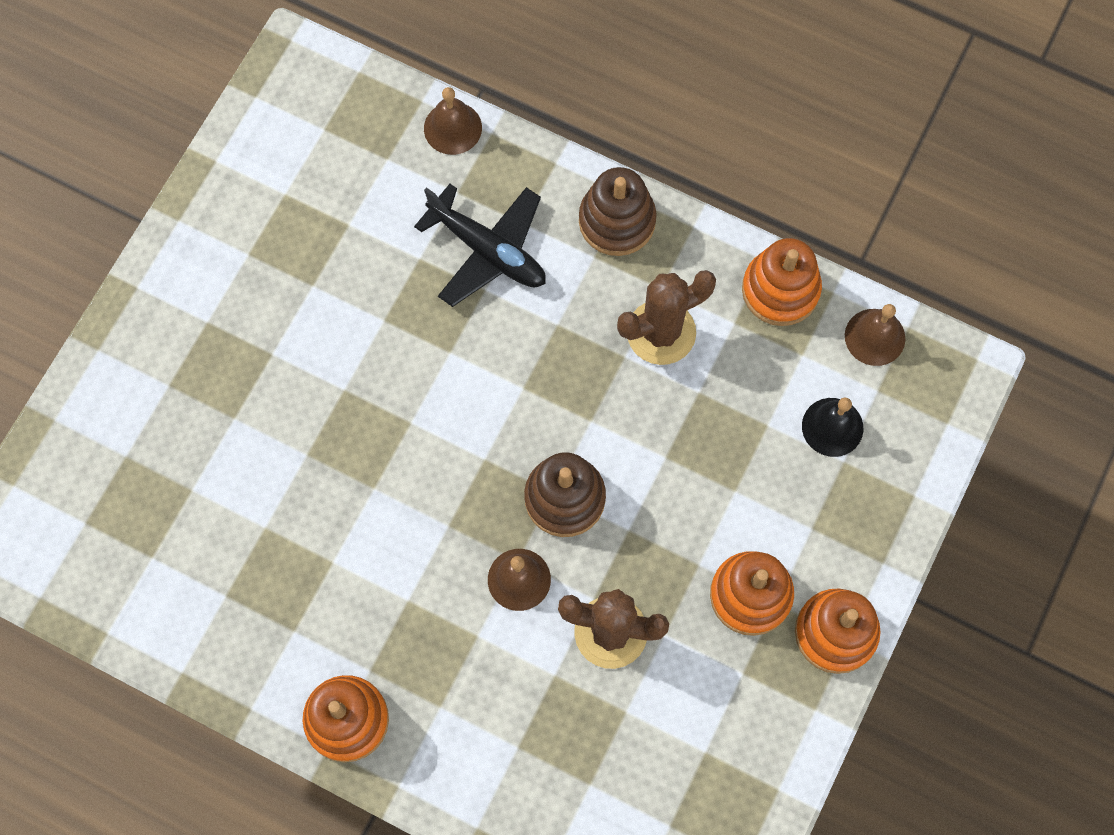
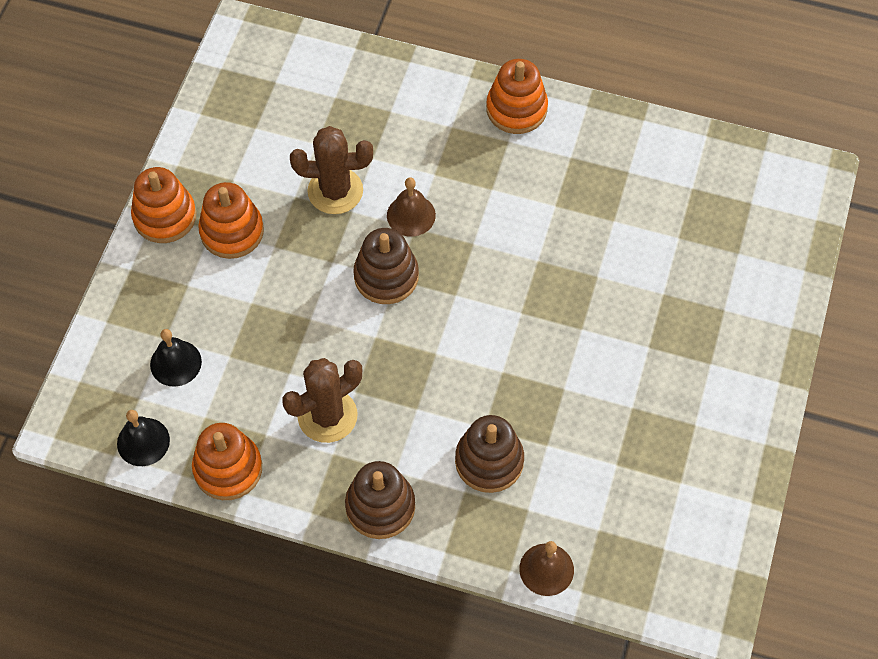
camera: 170 degrees right, 10 degrees down
black plane [414,184,546,307] -> brown stacking toy [455,415,524,493]
brown bell [845,304,905,366] -> black bell [117,410,170,466]

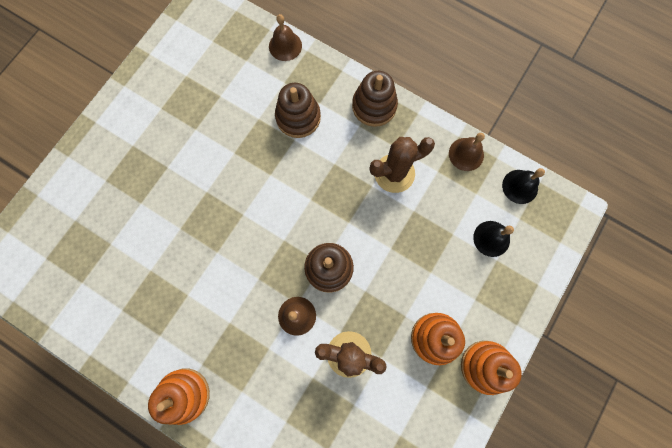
camera: 165 degrees left, 15 degrees up
orange stacking toy [192,423,262,500] -> brown bell [449,133,485,171]

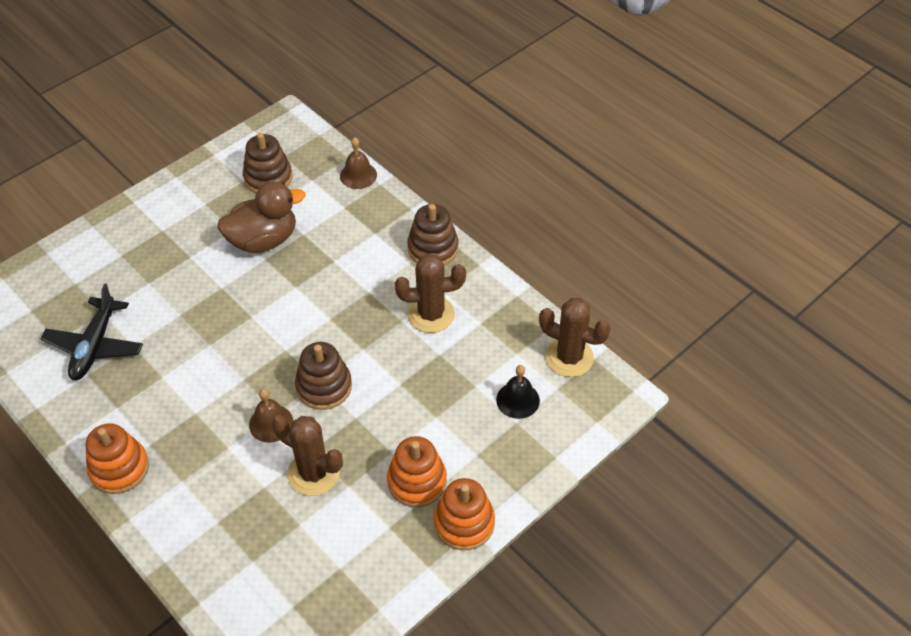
camera: 15 degrees right, 25 degrees down
brown stacking toy [275,83,321,138] -> brown stacking toy moved to [243,133,292,193]
brown bell [449,133,485,171] -> none
black bell [502,168,545,204] -> brown cactus [539,298,611,377]
none -> black plane [40,283,143,380]
none -> brown duck [218,182,306,253]

